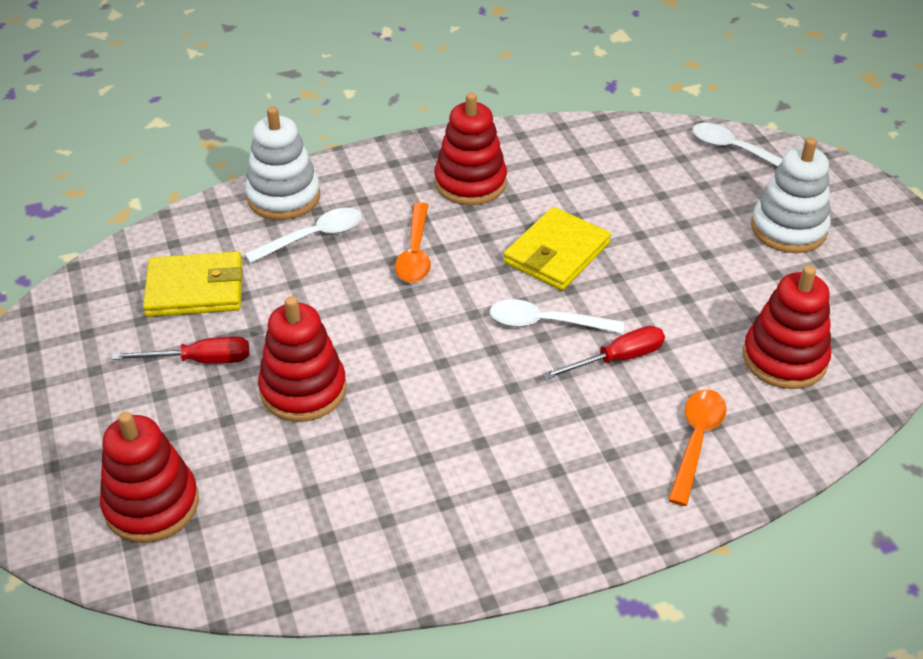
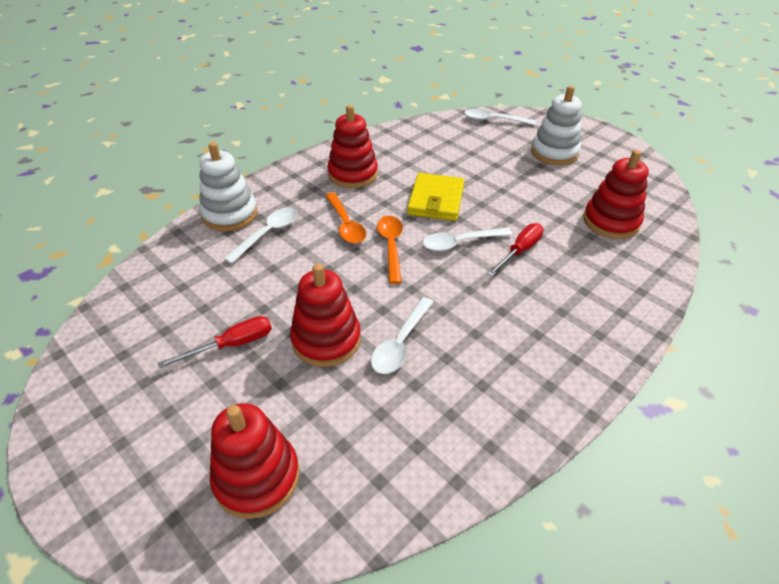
camera: 25 degrees left, 0 degrees up
yellow wallet [143,251,242,317] -> none
orange spoon [668,389,727,506] -> orange spoon moved to [377,216,403,284]
none -> white spoon [371,297,433,374]

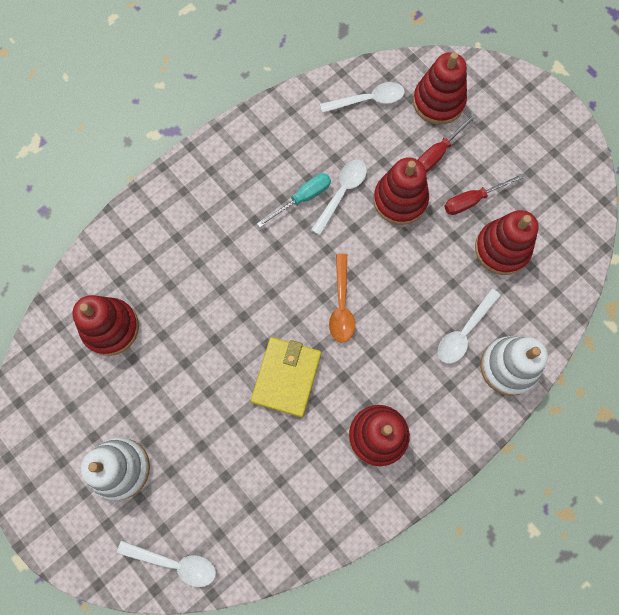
camera: 175 degrees left, 30 degrees up
orange spoon [325,192,366,244] -> none
white spoon [423,228,512,251] -> white spoon moved to [320,82,405,113]
red screwdriver [487,223,544,277] -> red screwdriver moved to [418,113,477,173]
none -> turquoise screwdriver [257,173,331,227]
none -> red stacking toy [475,210,539,275]

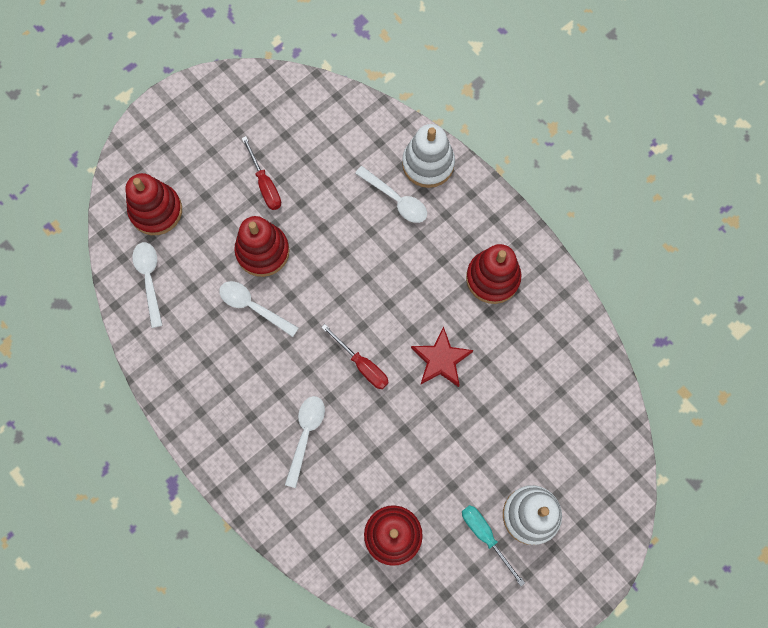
camera: 90 degrees left, 0 degrees up
white spoon [117,541,216,587] -> white spoon moved to [285,396,325,488]
yellow wallet [251,337,321,417] -> red star [411,326,473,387]
turquoise screwdriver [257,173,331,227] -> turquoise screwdriver moved to [462,505,525,586]
orange spoon [329,254,355,343] -> none
red screwdriver [418,113,477,173] -> red screwdriver moved to [321,324,389,389]
red stacking toy [475,210,539,275] -> none

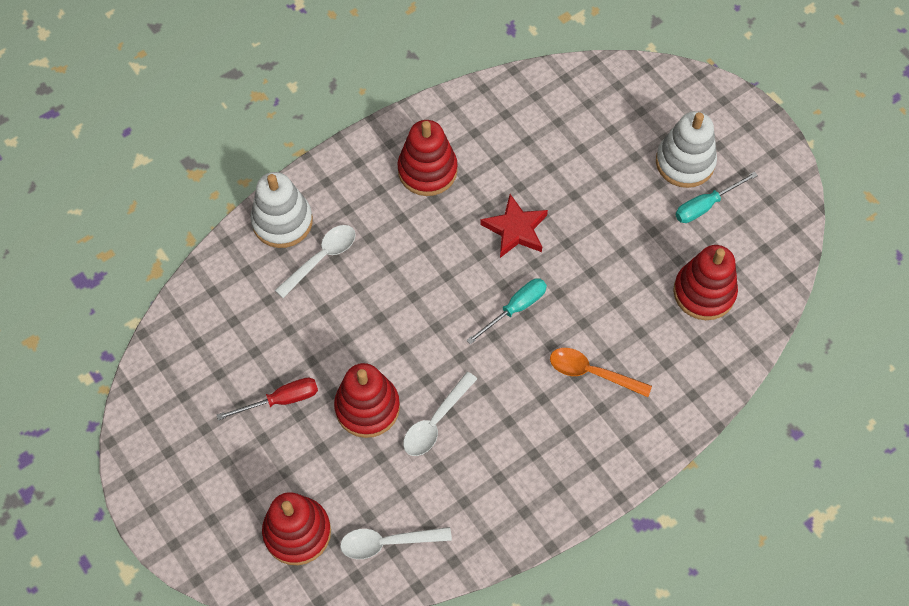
camera: 85 degrees left, 10 degrees down
white spoon [285,396,325,488] -> orange spoon [550,348,652,397]
red screwdriver [321,324,389,389] -> turquoise screwdriver [466,278,547,344]

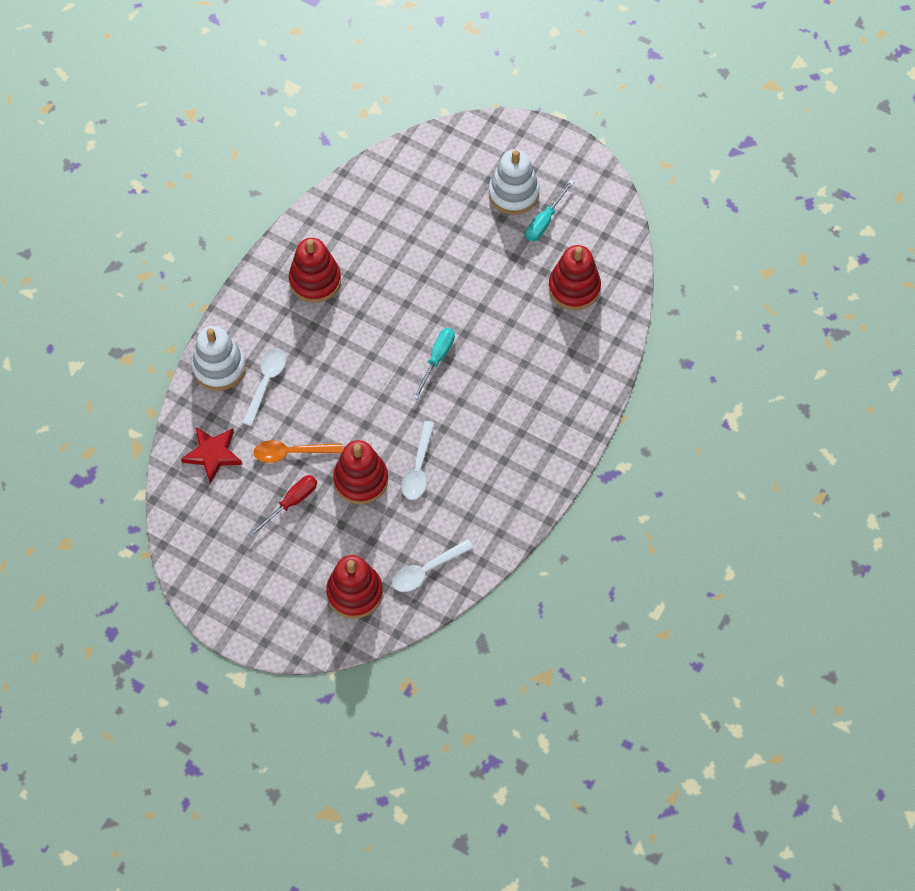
camera: 25 degrees left, 0 degrees up
red star [480,194,548,258] -> red star moved to [181,427,242,483]
orange spoon [550,348,652,397] -> orange spoon moved to [253,440,343,463]

